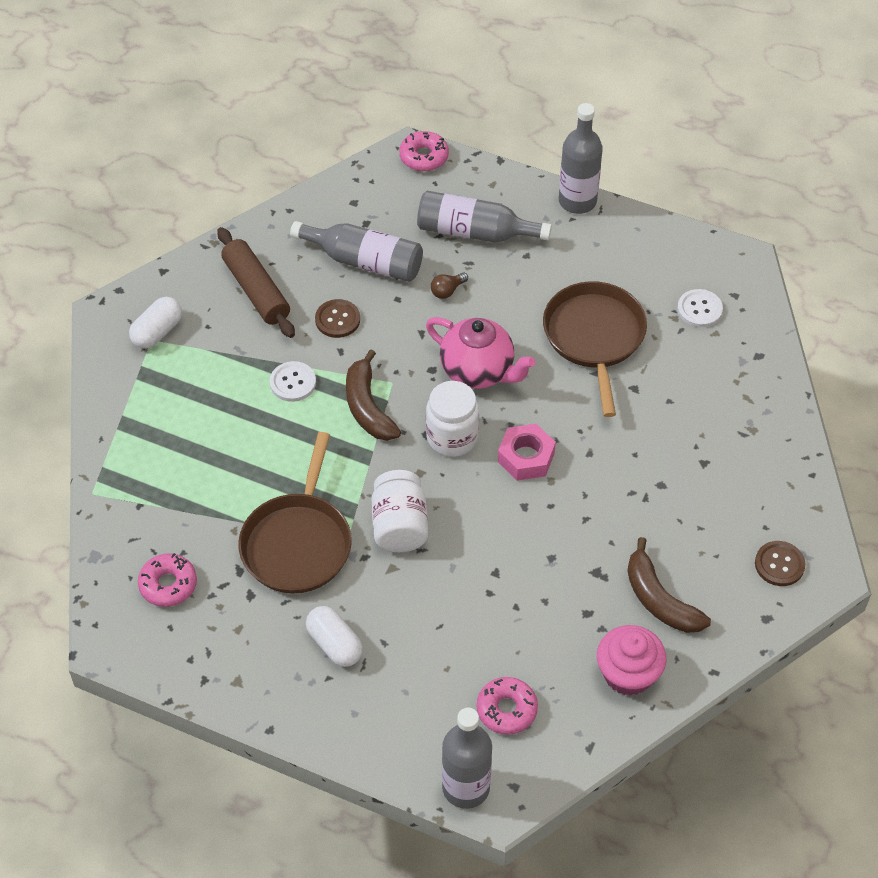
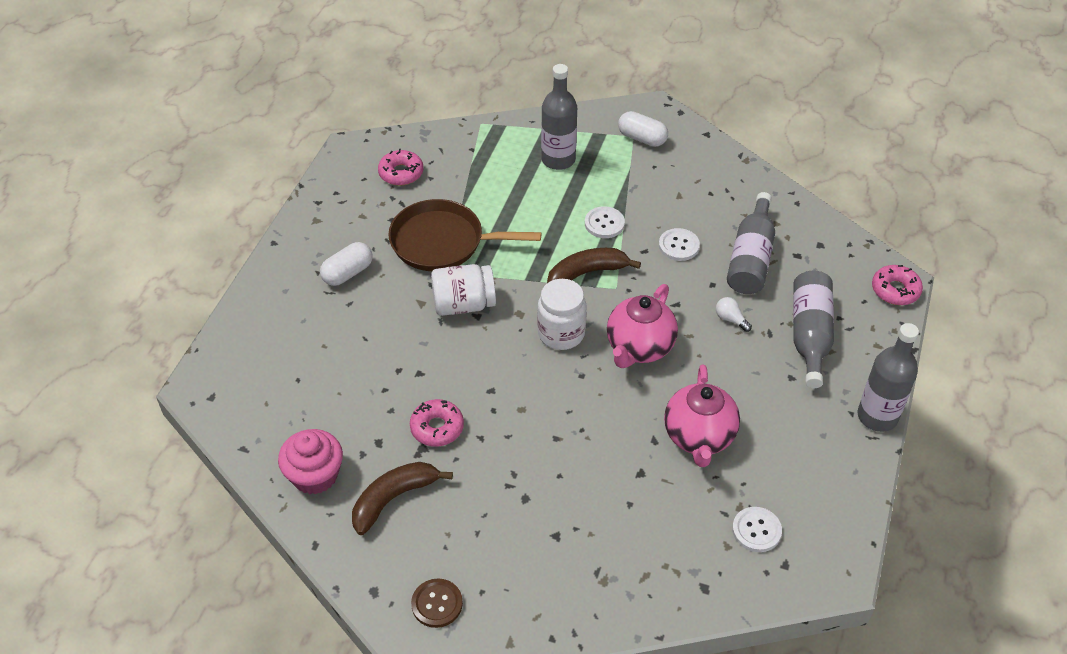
camera: 85 degrees right, 5 degrees down
brown rolling pin [217,227,295,338] -> none
brown button [315,299,360,338] -> white button [659,228,700,261]
brown light bulb [431,273,468,299] -> white light bulb [716,297,752,332]
grey bottle [442,708,492,809] -> grey bottle moved to [541,64,577,170]
pink donut [477,677,538,735] -> pink donut moved to [410,399,464,447]
pink nut [498,424,556,481] -> none
brown pan [543,281,647,417] -> pink teapot [664,364,740,467]

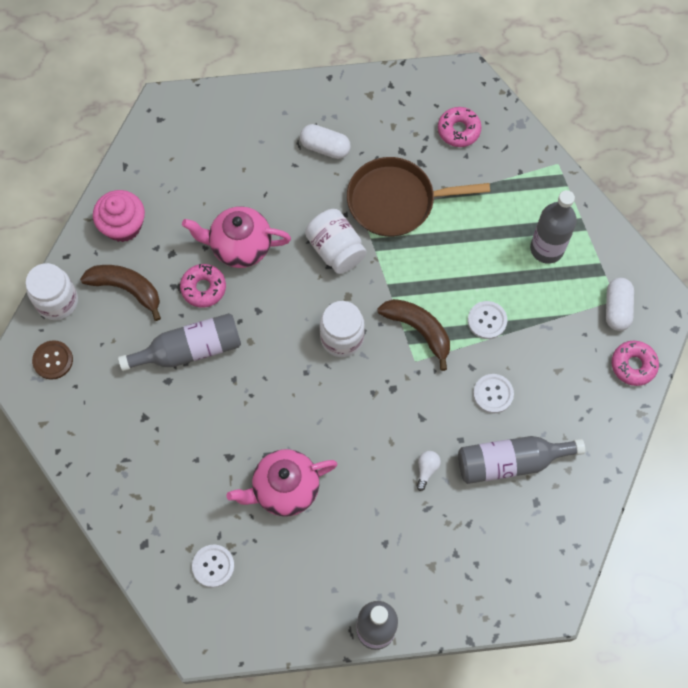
camera: 65 degrees right, 20 degrees up
brown pan [388,199,541,271] -> brown pan turned 75 degrees counterclockwise [347,157,490,237]
pink teapot [607,284,678,368] -> pink teapot moved to [182,206,291,268]
grey bottle [793,271,834,388] -> grey bottle moved to [118,313,241,371]
pink donut [872,265,923,305] -> pink donut moved to [612,341,659,386]
none -> white jar [26,263,78,320]

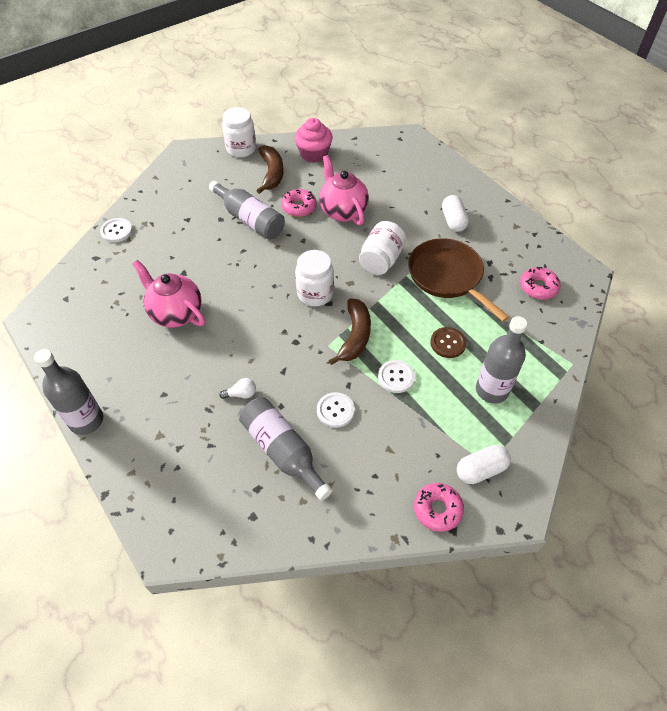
camera: 60 degrees right, 15 degrees down
brown button [32,340,73,380] -> brown button moved to [430,327,467,358]
white button [192,545,235,588] -> white button moved to [100,218,133,243]

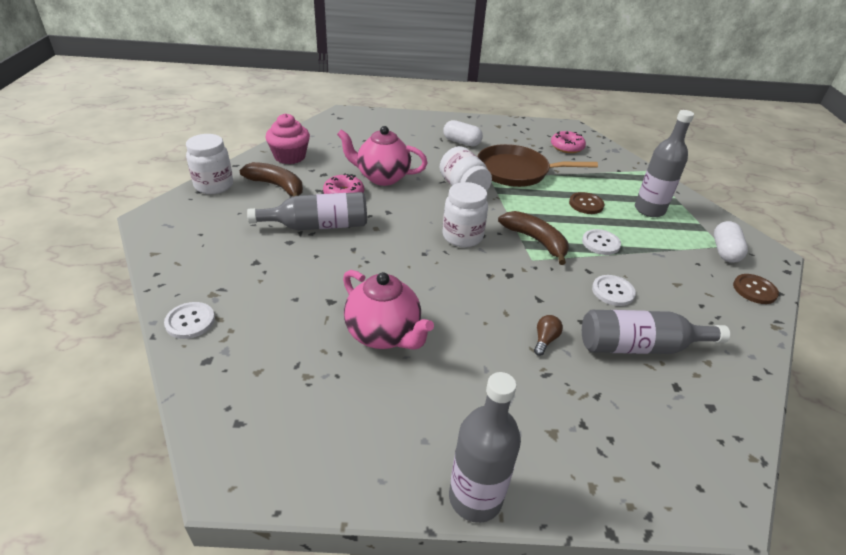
camera: 55 degrees left, 15 degrees down
pink teapot [133,260,205,328] -> pink teapot turned 120 degrees counterclockwise [343,270,434,350]
white light bulb [219,378,256,399] -> brown light bulb [534,315,563,356]
pink donut [414,483,464,532] -> brown button [733,274,779,304]

